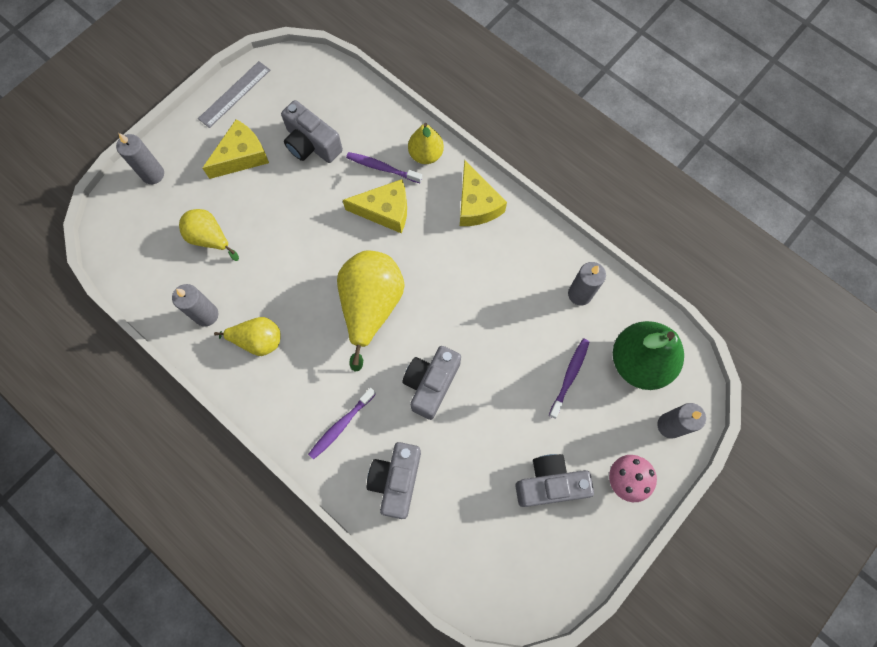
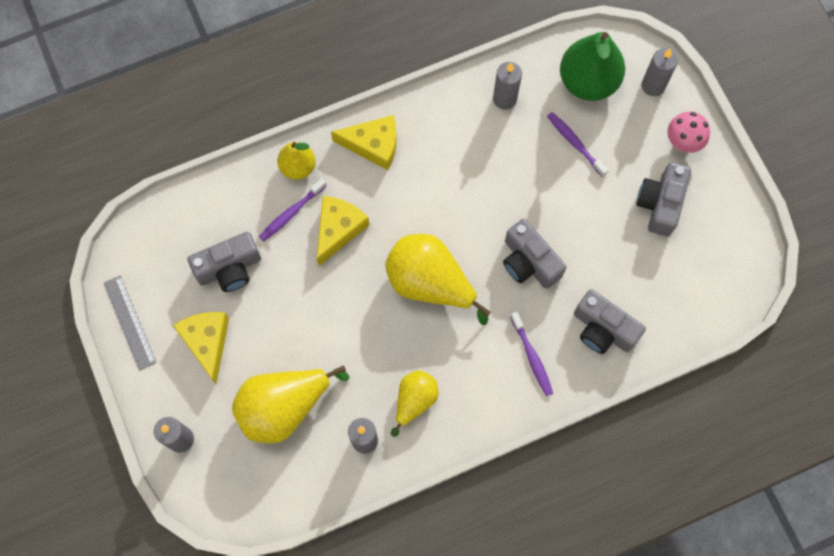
camera: 65 degrees left, 0 degrees up
yellow pear [179,209,239,261] -> yellow pear [232,366,349,443], size x1.72

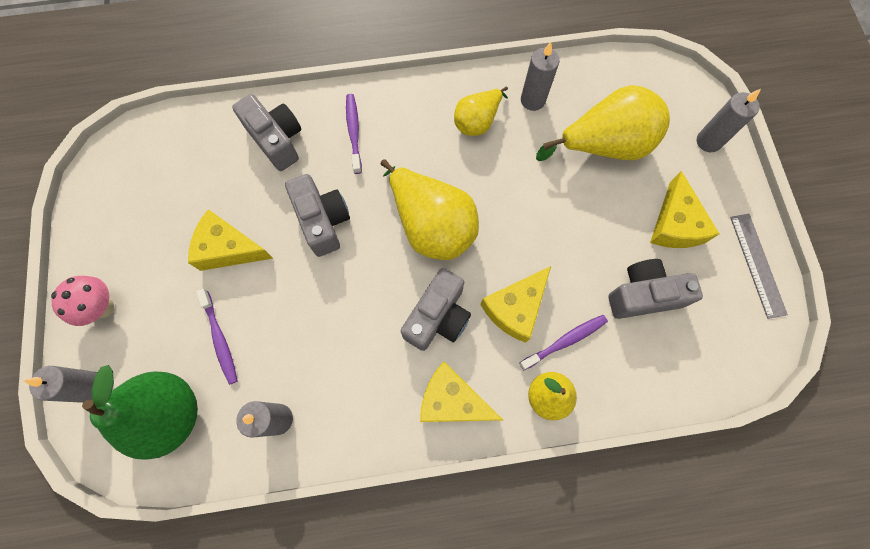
camera: 165 degrees left, 0 degrees up
grey camera [636,162,691,236] -> grey camera moved to [401,268,471,351]
none -> yellow cheese [188,209,273,271]

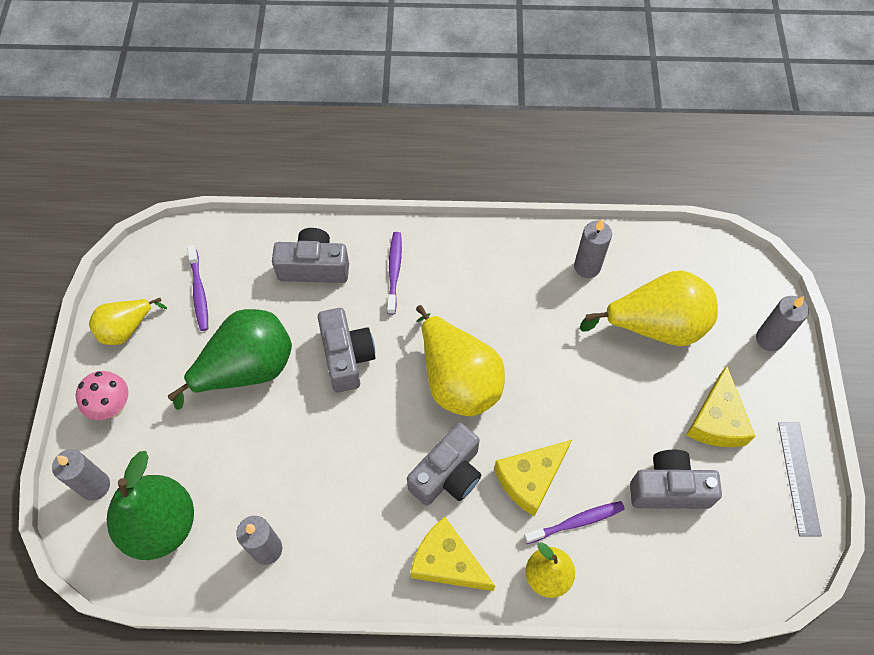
camera: 10 degrees right, 10 degrees down
yellow cheese [188,209,273,271] -> green pear [168,309,292,410]
purple toothbrush [196,289,237,385] -> purple toothbrush moved to [187,245,208,331]
grey camera [232,94,301,171] -> grey camera turned 60 degrees counterclockwise [272,228,349,283]
yellow pear [454,86,508,136] -> yellow pear moved to [89,298,167,345]

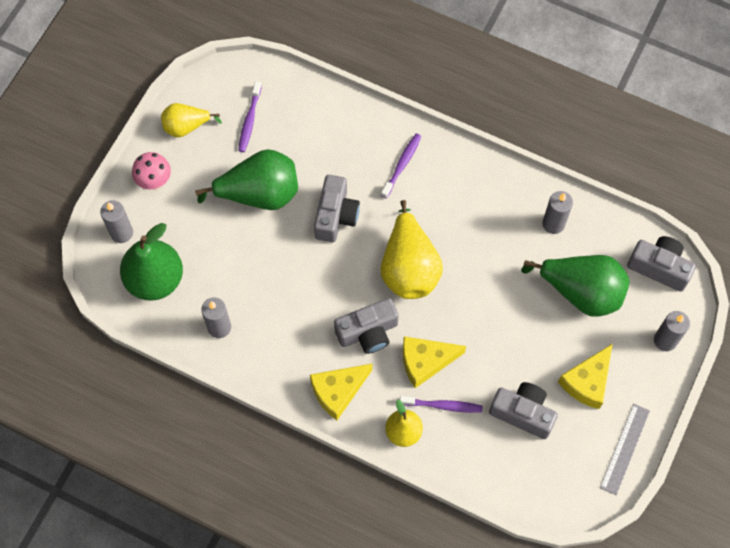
camera: 25 degrees right, 5 degrees up
grey camera [272,228,349,283] -> grey camera moved to [627,236,696,292]
yellow cheese [410,517,495,591] -> yellow cheese turned 90 degrees counterclockwise [310,364,372,420]
yellow pear [580,271,718,346] -> green pear [521,255,629,317]

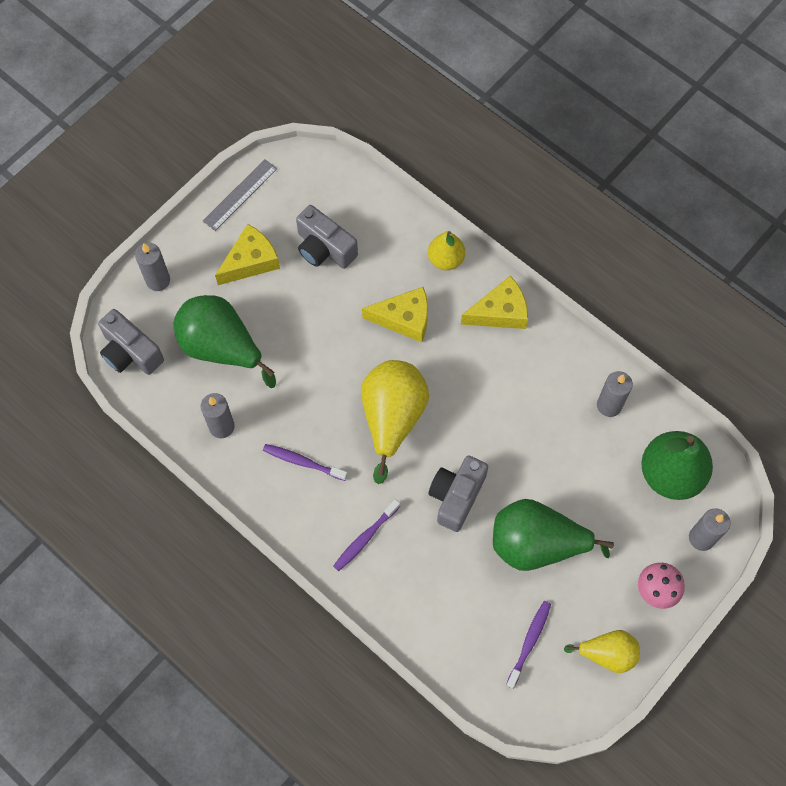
camera: 165 degrees left, 0 degrees up
grey camera [334,298,399,354] -> none
purple toothbrush [400,396,483,413] -> purple toothbrush moved to [263,444,348,481]

